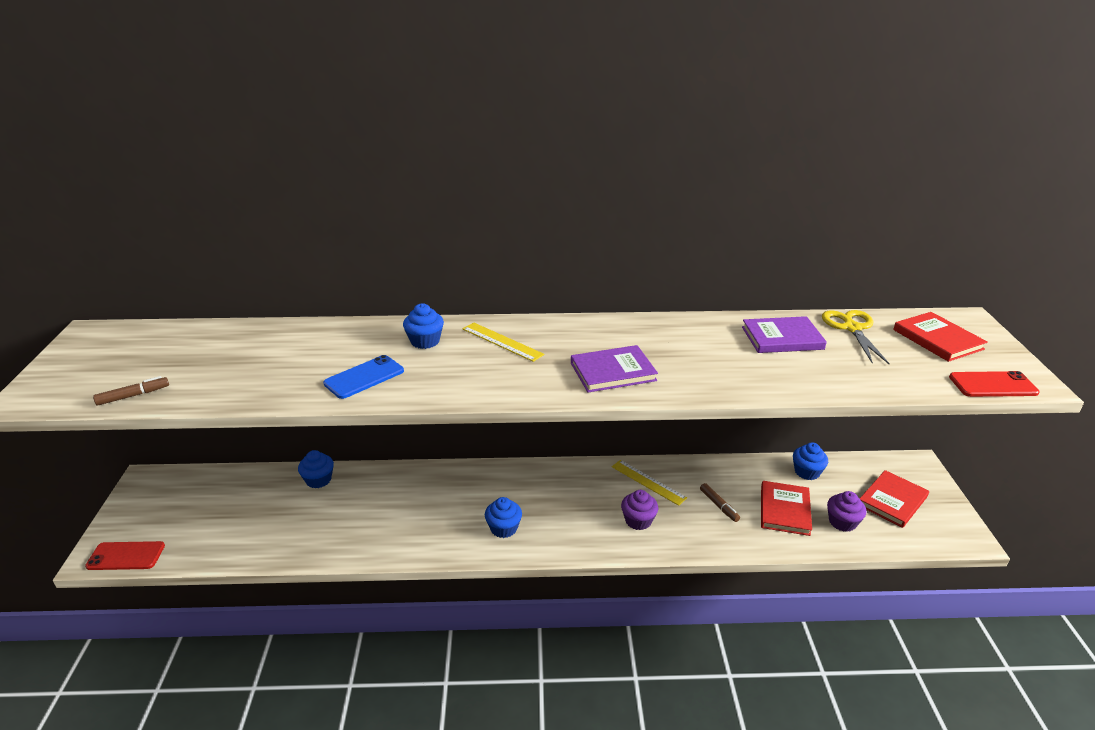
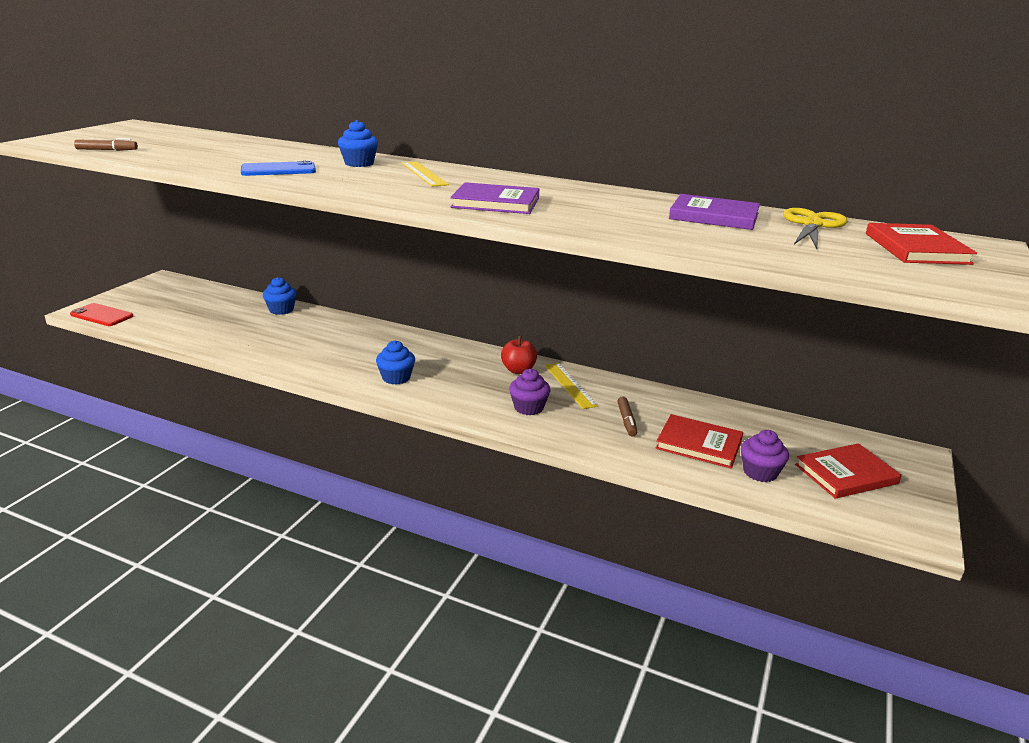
camera: 25 degrees right, 5 degrees down
red book [761,481,812,536] -> red book turned 75 degrees clockwise [656,414,743,469]
blue cupcake [793,442,828,480] -> none
red phone [949,371,1040,397] -> none
none -> red apple [501,336,537,374]

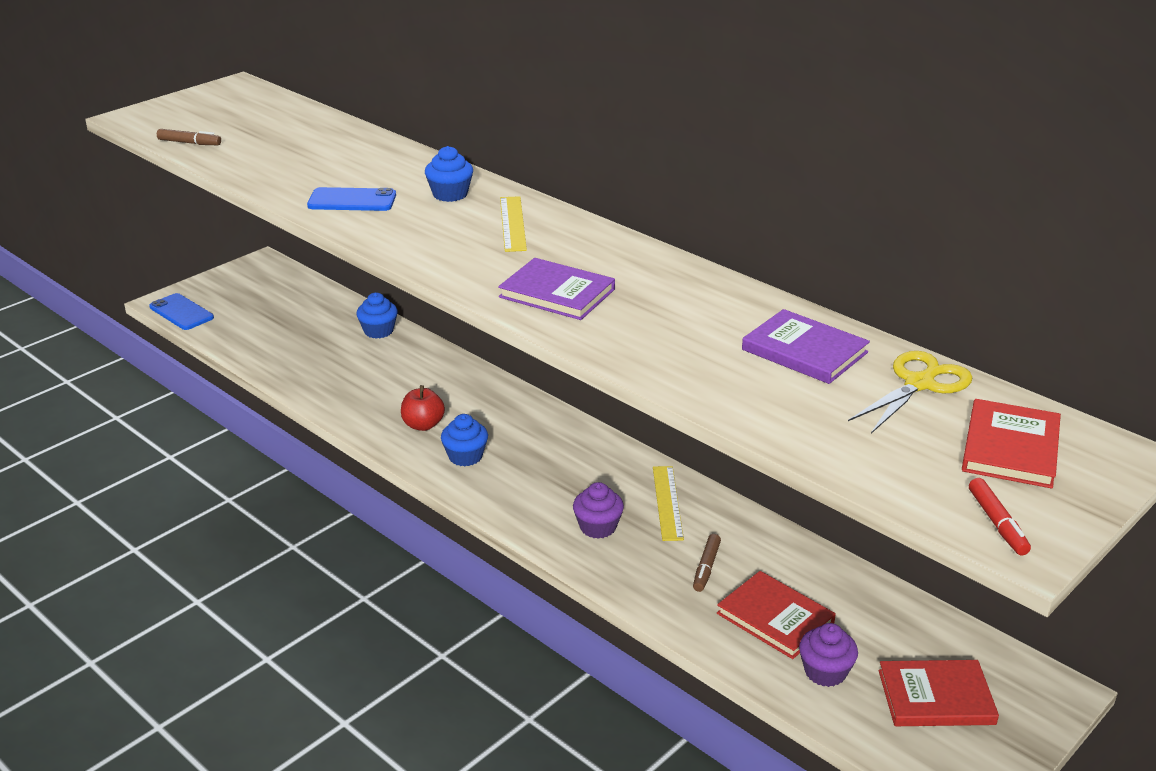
camera: 20 degrees right, 5 degrees up
red phone [70,303,133,326] -> blue phone [149,293,214,330]
red apple [501,336,537,374] -> red apple moved to [401,385,445,431]
none -> red marker [969,478,1031,555]

